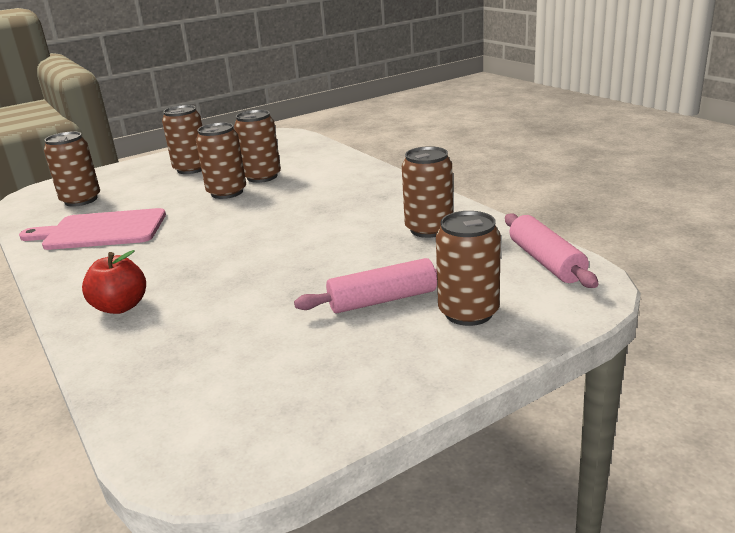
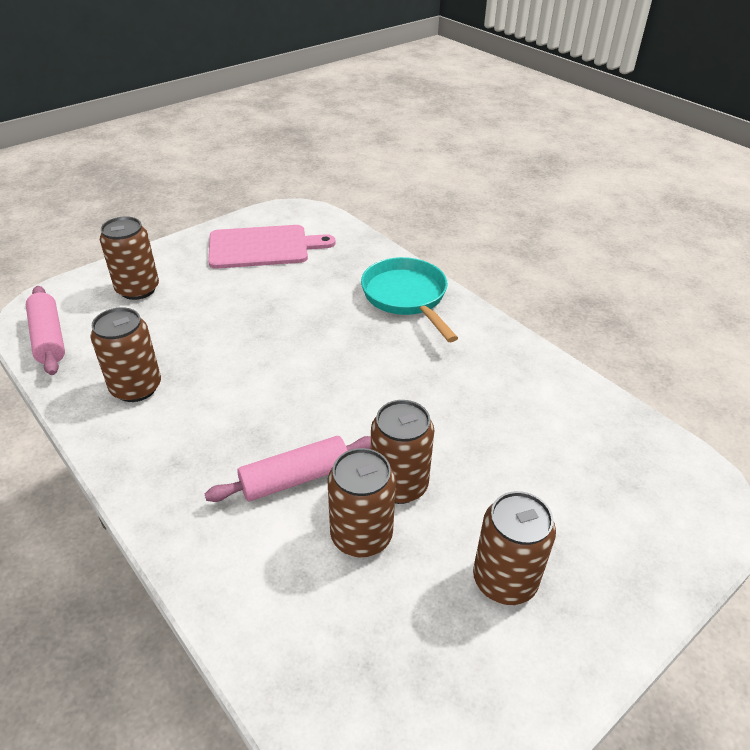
camera: 170 degrees right, 15 degrees up
pink cutting board [19,208,166,250] -> pink cutting board moved to [208,225,335,269]
brown can [44,131,100,207] -> none
red apple [82,250,146,314] -> turquoise pan [361,257,458,342]
pink rolling pin [294,258,437,313] -> pink rolling pin moved to [205,436,371,502]

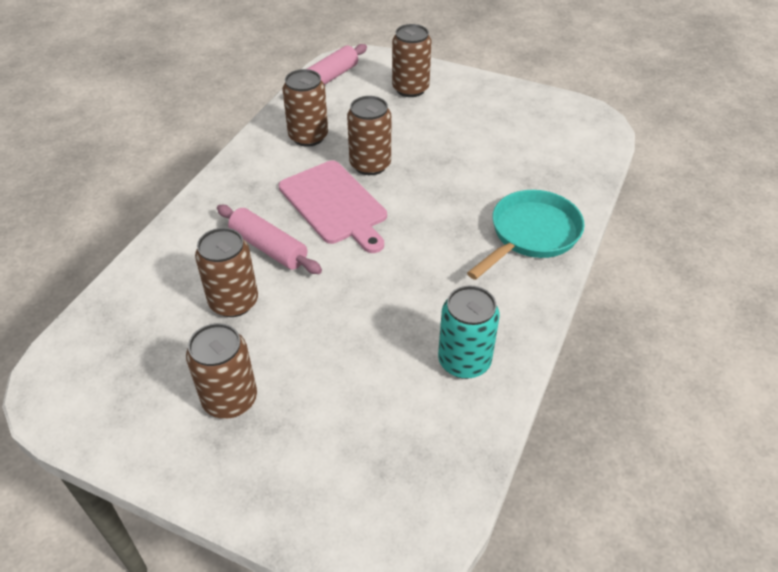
camera: 65 degrees right, 5 degrees up
pink cutting board [208,225,335,269] -> pink cutting board moved to [278,161,387,253]
brown can [371,400,434,504] -> brown can moved to [347,96,391,175]
none -> turquoise can [438,286,500,379]

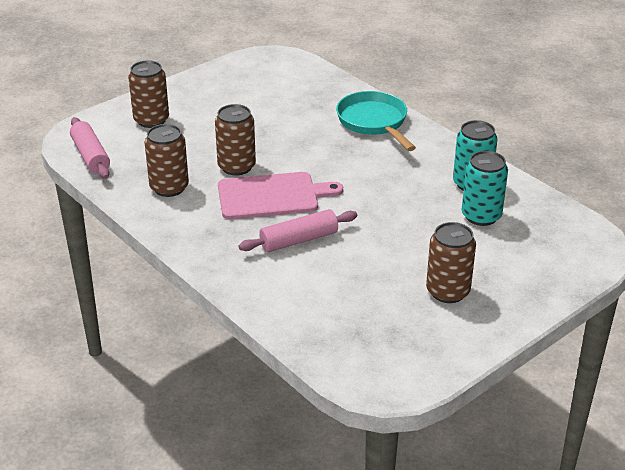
camera: 65 degrees left, 10 degrees down
brown can [195,228,258,317] -> none
none -> turquoise can [462,151,508,226]

